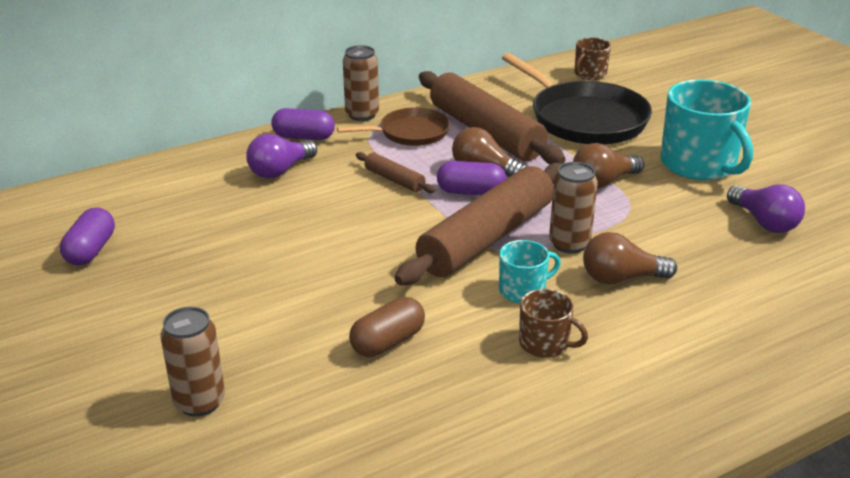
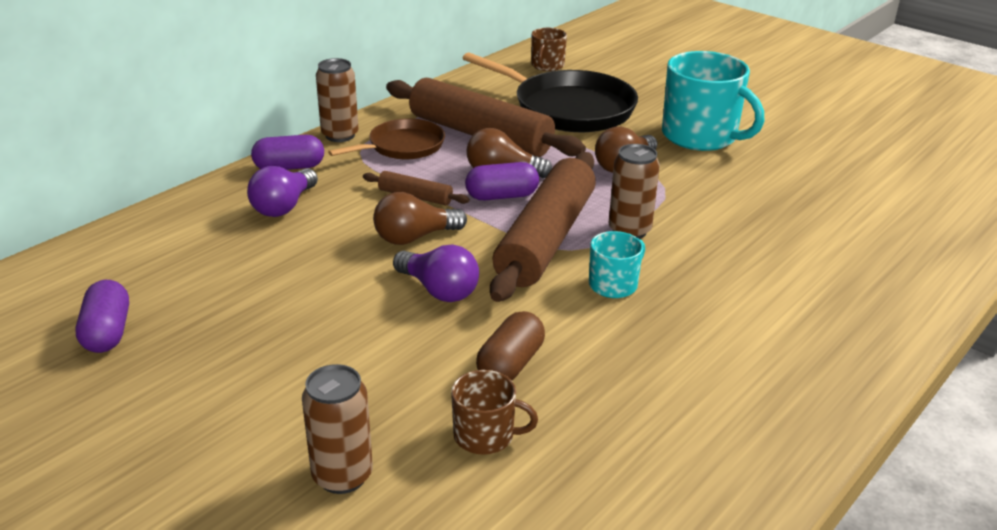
camera: 20 degrees left, 0 degrees up
brown mug [519,289,588,358] -> brown mug moved to [451,370,538,455]
brown light bulb [583,232,677,285] -> brown light bulb moved to [373,192,467,245]
purple light bulb [727,184,805,233] -> purple light bulb moved to [393,244,479,302]

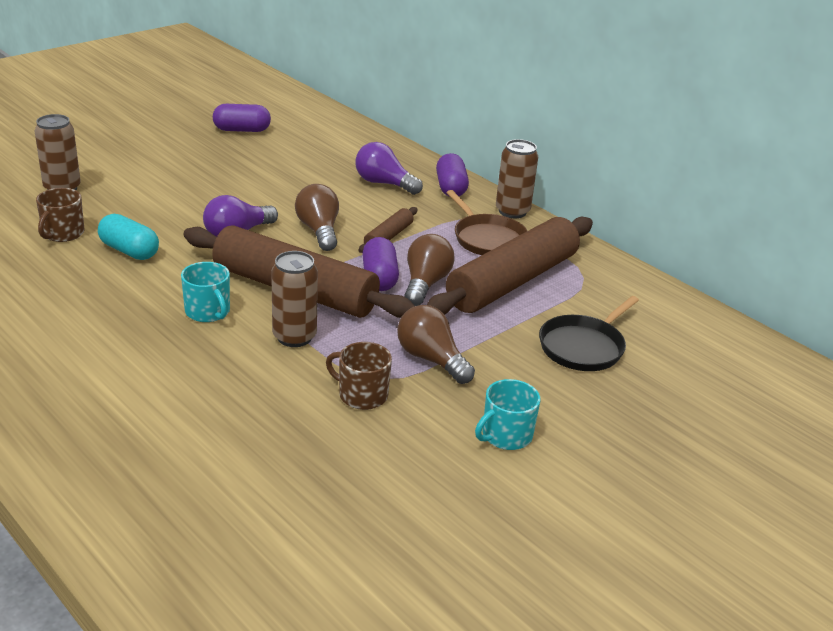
camera: 95 degrees right, 0 degrees up
black pan [463,52,638,132] -> black pan [539,296,639,371], size x0.58
brown capsule [476,311,545,380] -> turquoise capsule [98,214,159,260]
brown mug [531,28,567,71] -> brown mug moved to [326,342,392,410]
turquoise mug [662,51,765,151] -> turquoise mug [475,379,540,450], size x0.51

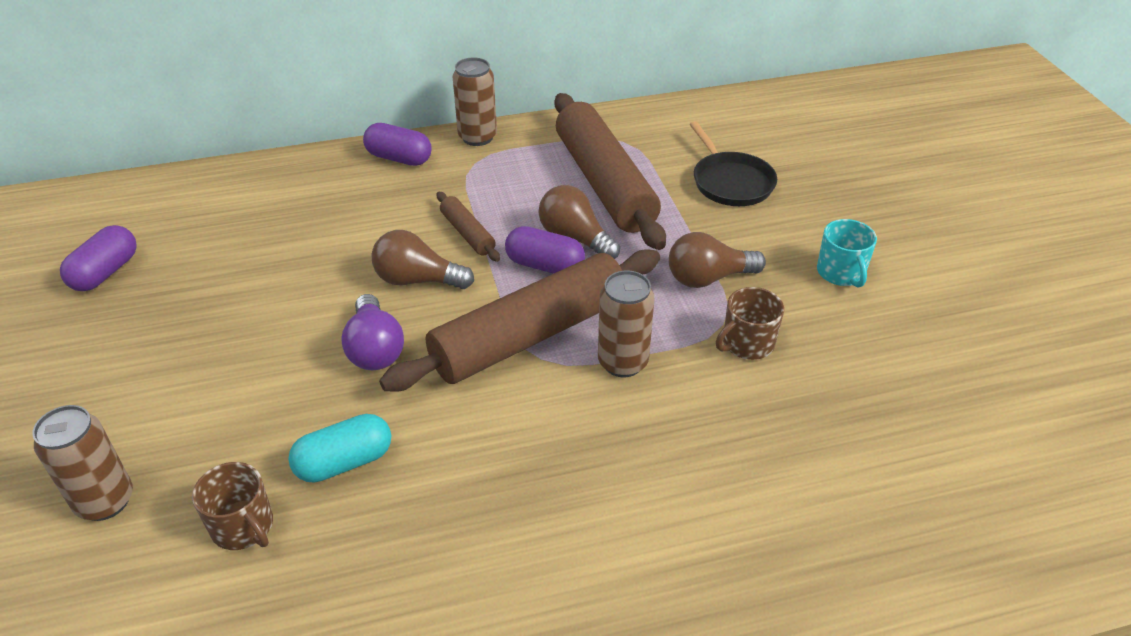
camera: 60 degrees left, 10 degrees up
turquoise mug [181,262,230,322] -> none
purple light bulb [355,142,423,195] -> none
brown pan [446,190,527,255] -> none

